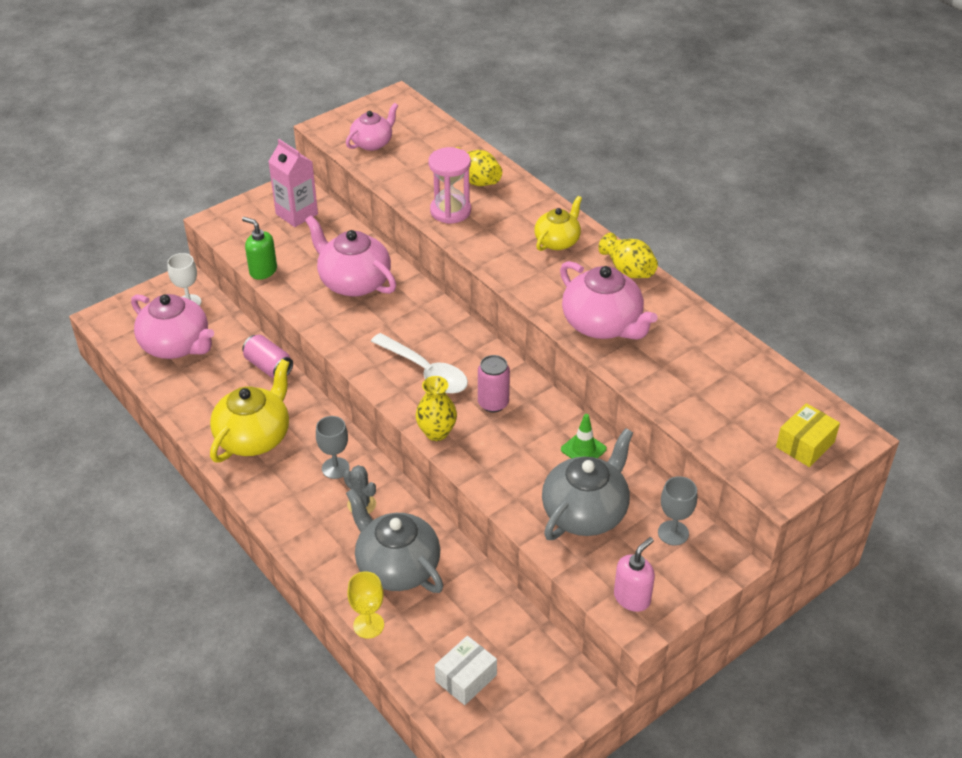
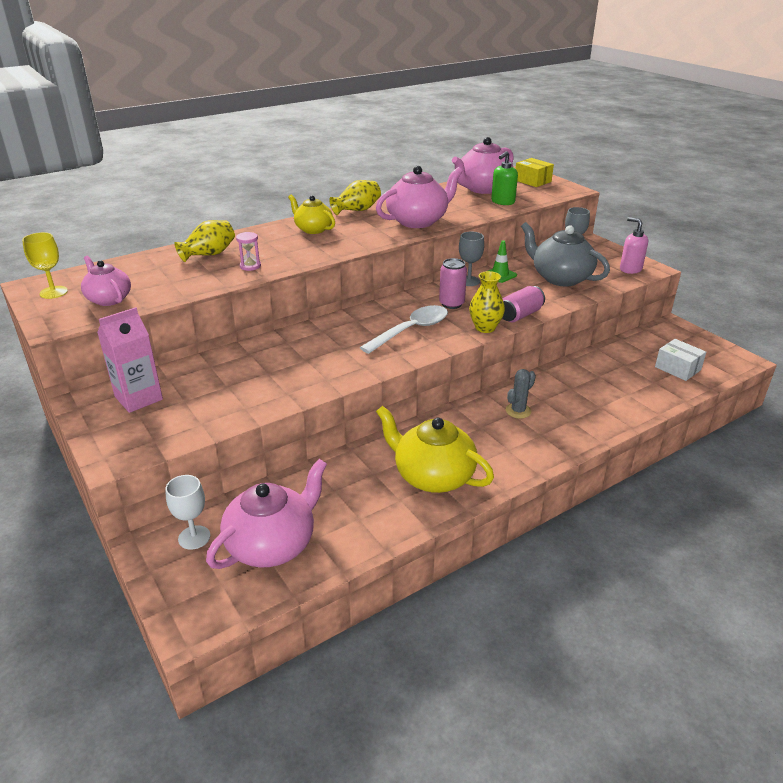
camera: 85 degrees left, 10 degrees down
green soap dispenser [242,217,277,280] -> green soap dispenser moved to [491,151,518,205]
pink can [242,335,293,378] -> pink can moved to [502,286,545,322]
pink teapot [305,215,396,297] -> pink teapot moved to [452,137,514,194]
grey goblet [316,416,350,479] -> grey goblet moved to [459,232,484,286]
grey teapot [346,488,443,593] -> none
yellow goblet [347,571,384,638] -> yellow goblet moved to [22,232,68,299]
pink hourglass [429,147,471,224] -> pink hourglass [236,232,261,271], size x0.54

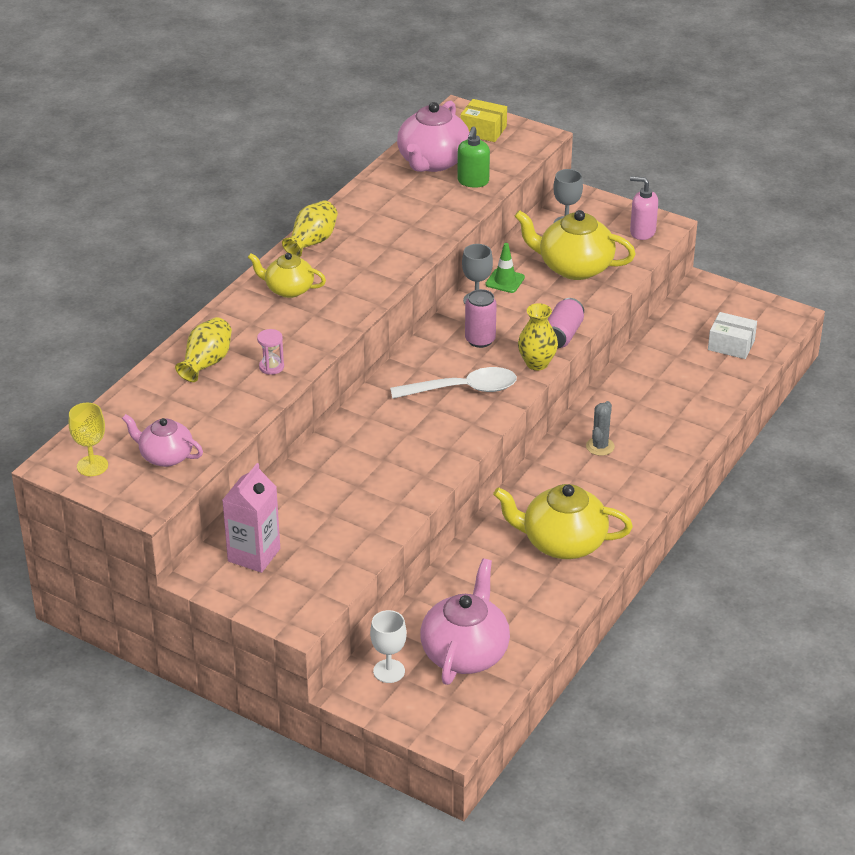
camera: 25 degrees left, 5 degrees up
white spoon [360,305,448,354] -> white spoon turned 60 degrees clockwise [390,367,517,399]
pink teapot [376,166,463,228] -> none
grey teapot [521,222,610,286] -> yellow teapot [514,210,636,280]

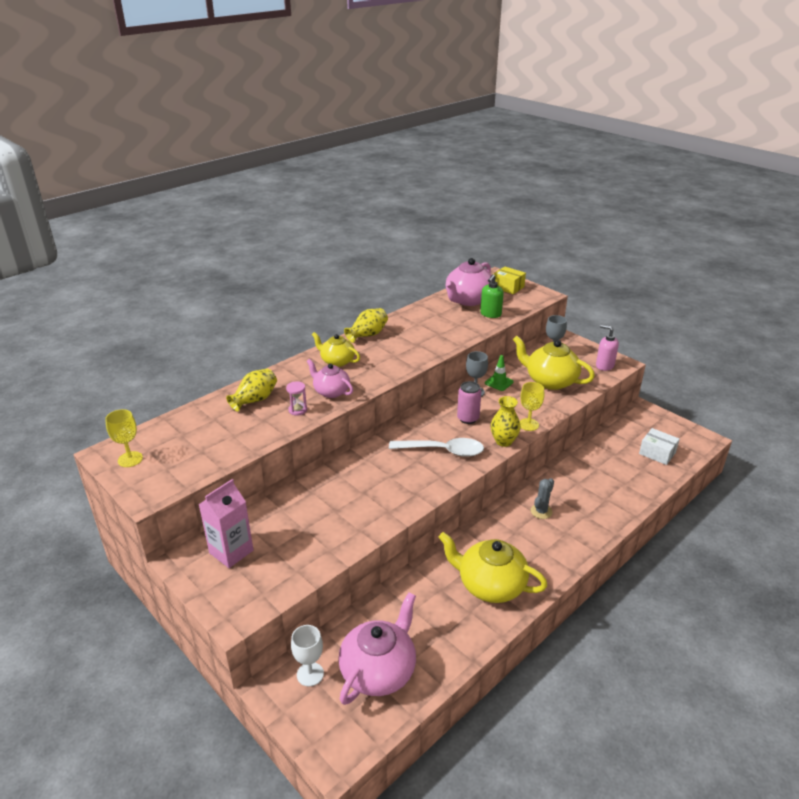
camera: 15 degrees right, 5 degrees down
pink teapot [122,414,203,467] -> pink teapot moved to [307,359,353,398]
pink can [548,298,584,348] -> yellow goblet [520,382,544,431]

